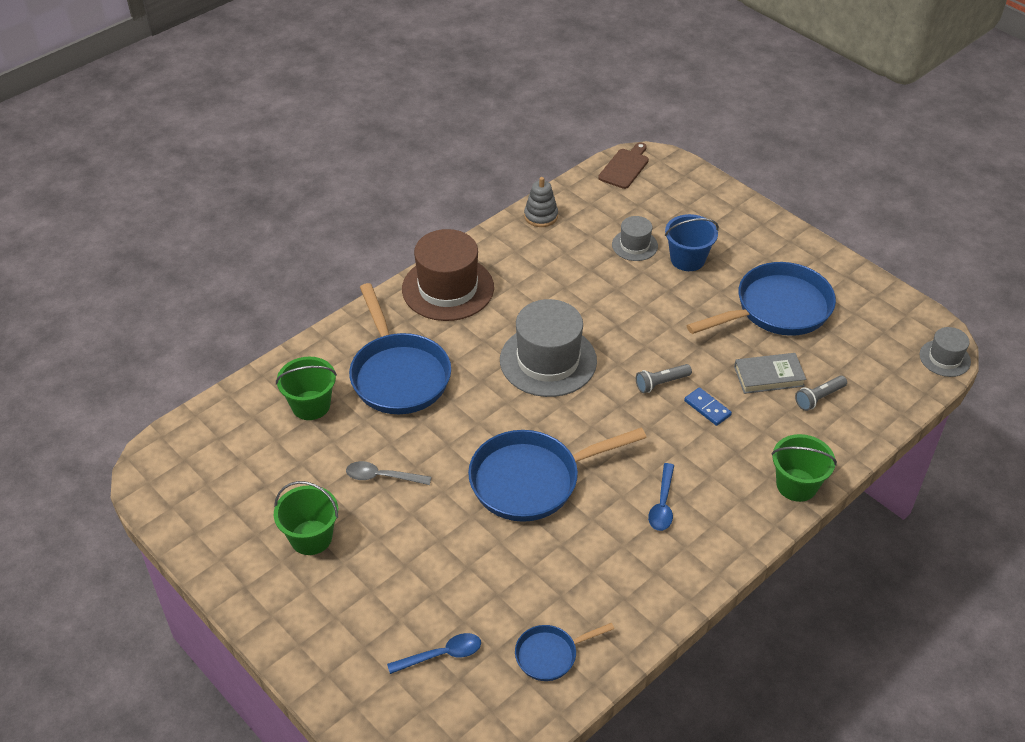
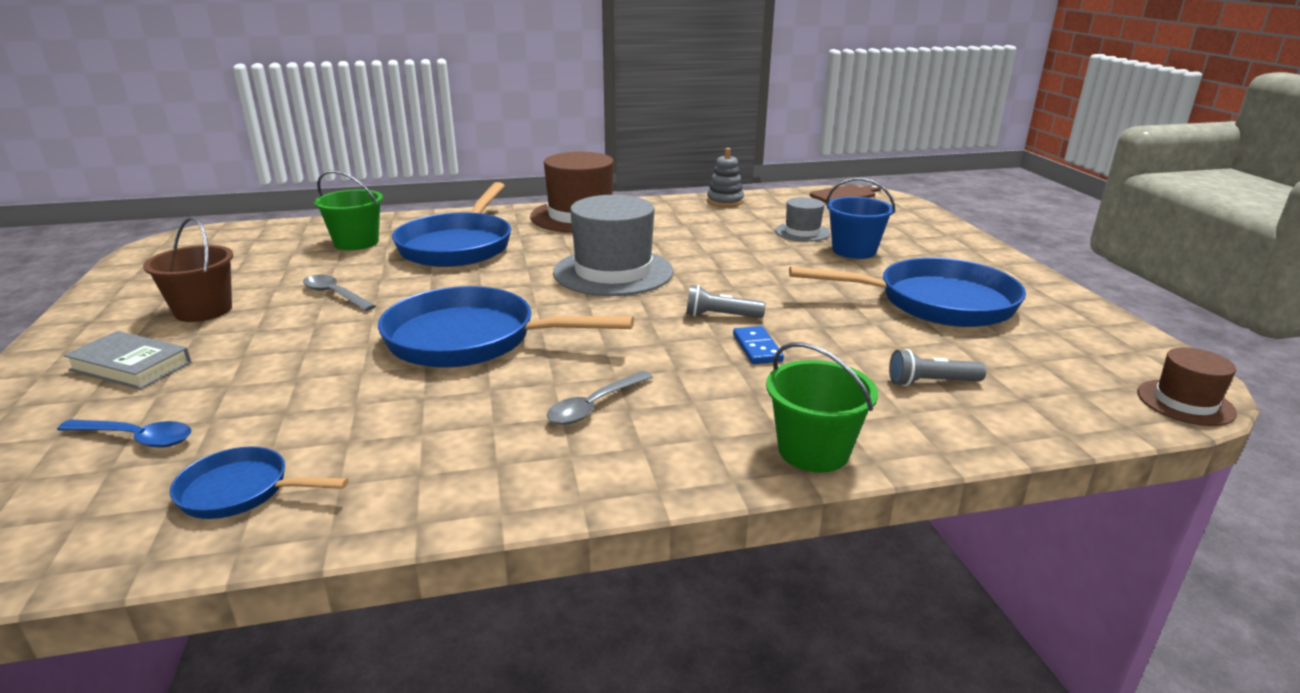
camera: 30 degrees right, 20 degrees down
green bucket [274,481,338,555] -> brown bucket [143,217,234,322]
blue spoon [648,463,674,531] -> grey spoon [547,371,653,425]
grey book [734,353,806,394] -> grey book moved to [63,331,191,389]
grey hat [920,327,971,377] -> brown hat [1137,347,1237,426]

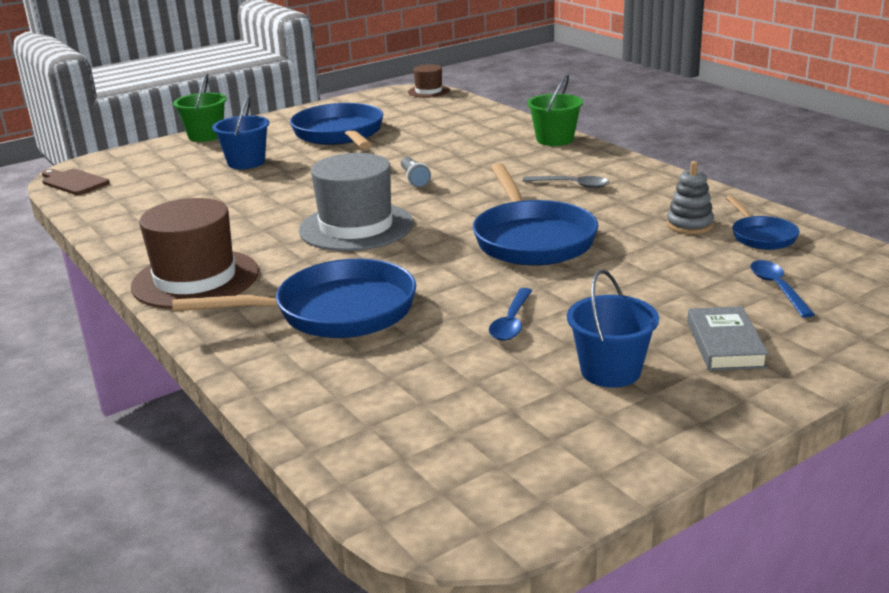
camera: 110 degrees left, 0 degrees up
brown bucket [143,217,234,322] -> blue bucket [567,270,659,388]
grey spoon [303,275,376,311] -> blue spoon [489,288,532,340]
green bucket [314,170,383,250] -> green bucket moved to [173,73,227,142]
grey stacking toy [707,148,744,207] -> grey stacking toy moved to [666,161,714,234]
blue domino [733,326,784,364] -> none
grey hat [775,197,830,242] -> none
grey flashlight [889,349,986,386] -> none

